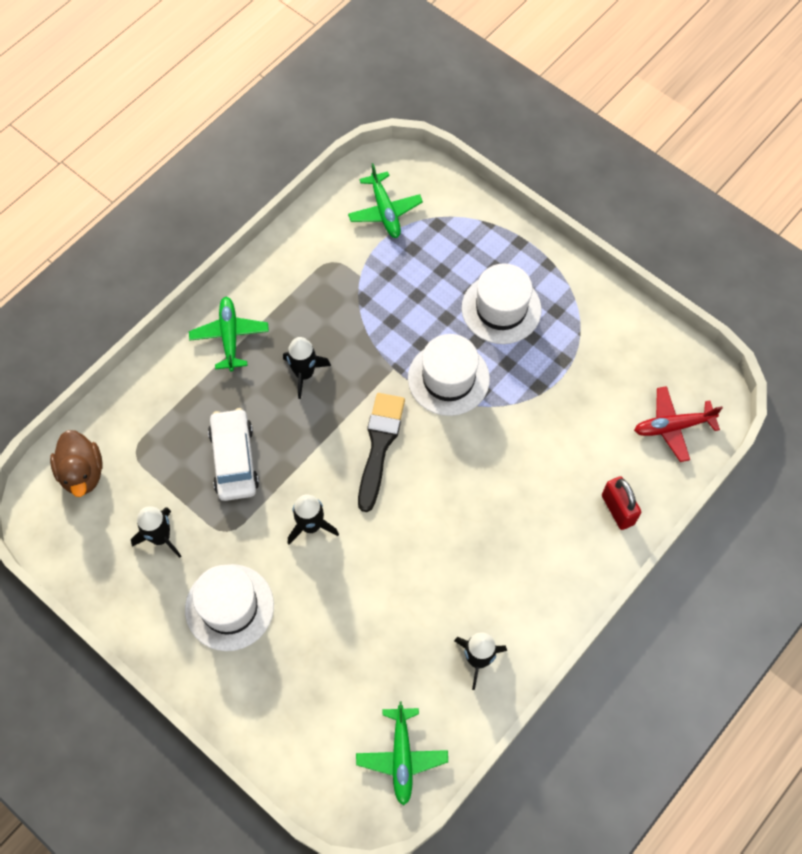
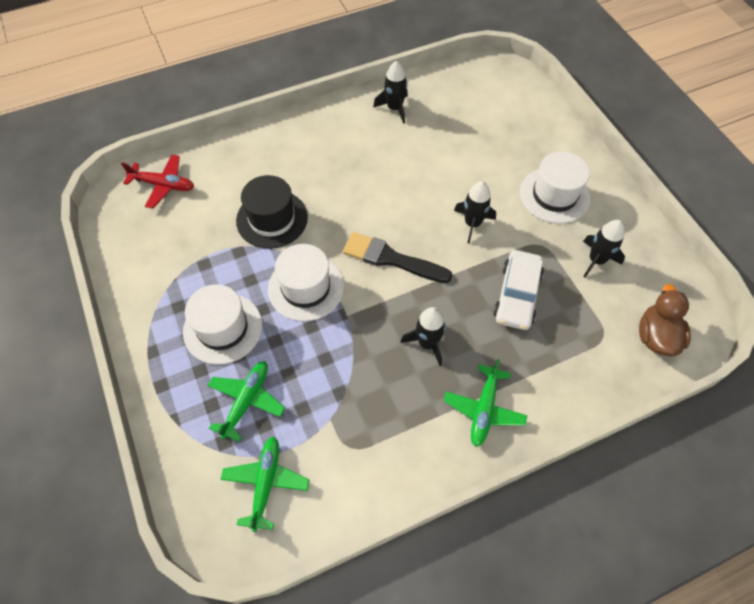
camera: 155 degrees left, 5 degrees down
green plane [356,701,448,806] -> green plane moved to [208,361,285,442]
black brush [358,393,405,512] -> black brush turned 75 degrees clockwise [343,232,453,283]
red padlock [602,476,641,530] -> none
none -> black hat [236,175,308,249]

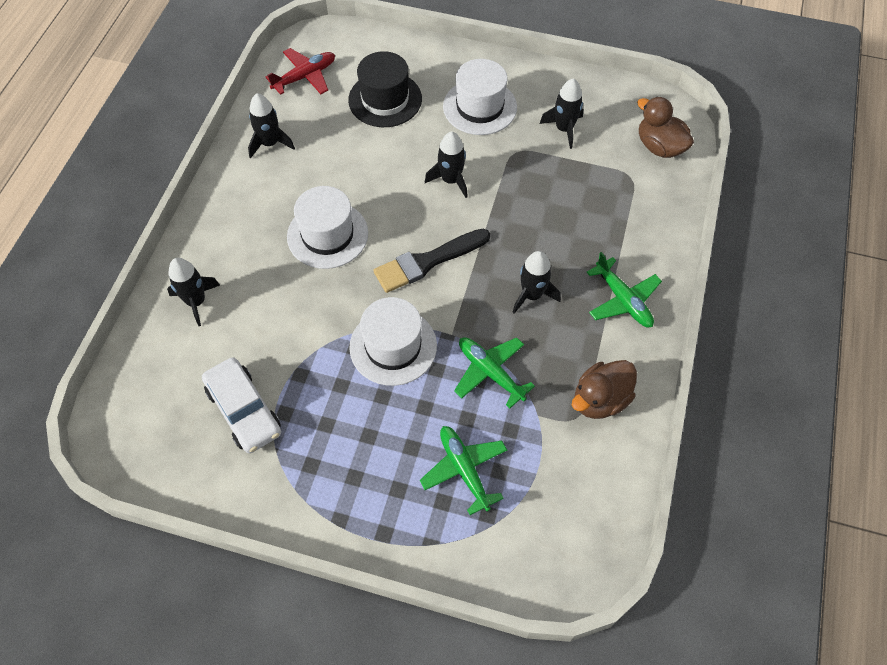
camera: 50 degrees left, 0 degrees up
red plane [121,155,194,209] -> red plane moved to [266,48,335,95]
white hat [183,284,262,365] -> white hat moved to [287,186,368,269]
green plane [220,436,309,532] -> green plane moved to [454,337,535,408]
black hat [236,175,308,249] -> black hat moved to [348,51,422,127]
white car [493,250,544,330] -> white car moved to [202,357,281,453]
none -> black rocket [167,258,220,326]
none -> brown duck [572,360,637,419]

